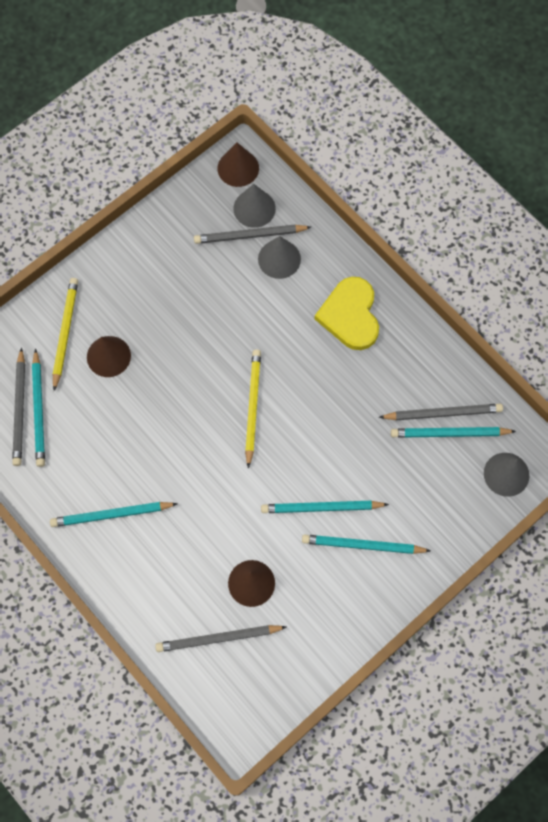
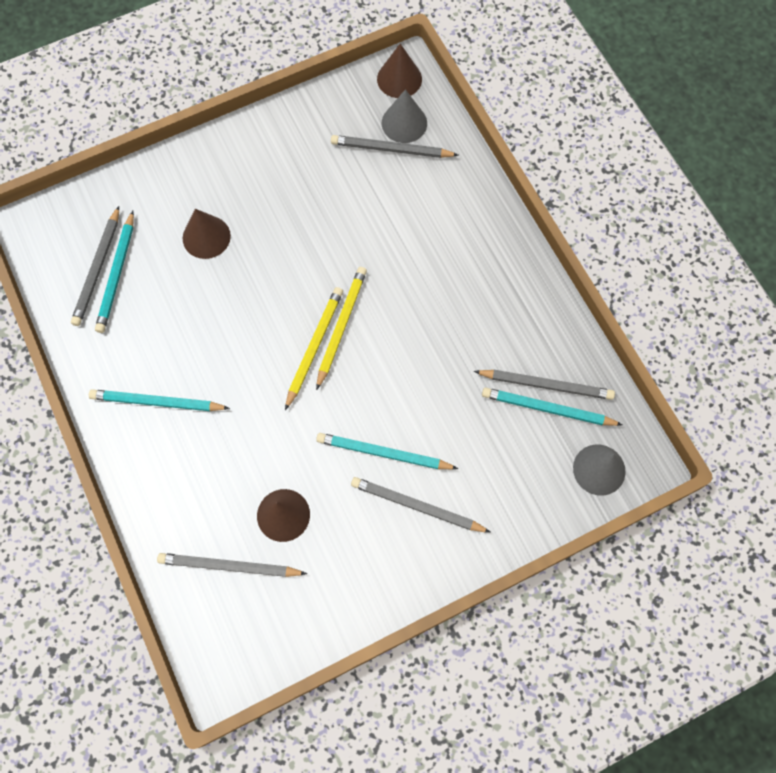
camera: 15 degrees right, 0 degrees up
yellow pencil [53,278,78,391] -> yellow pencil moved to [285,287,343,410]
grey cone [258,236,301,279] -> none
turquoise pencil [302,534,431,554] -> grey pencil [351,477,491,533]
yellow heart [315,277,379,350] -> none

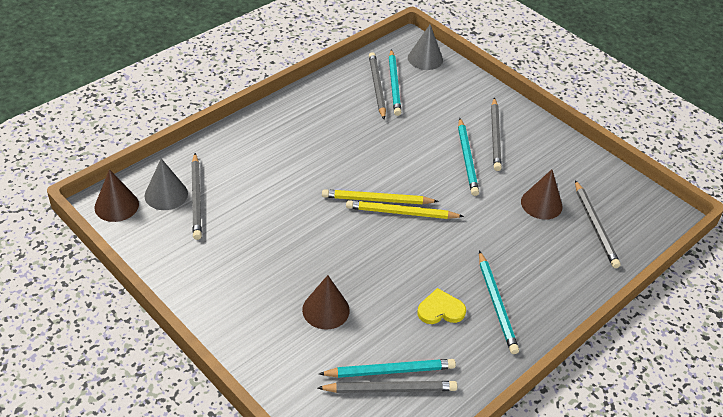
camera: 110 degrees left, 25 degrees down
none -> yellow heart [417,288,466,324]

